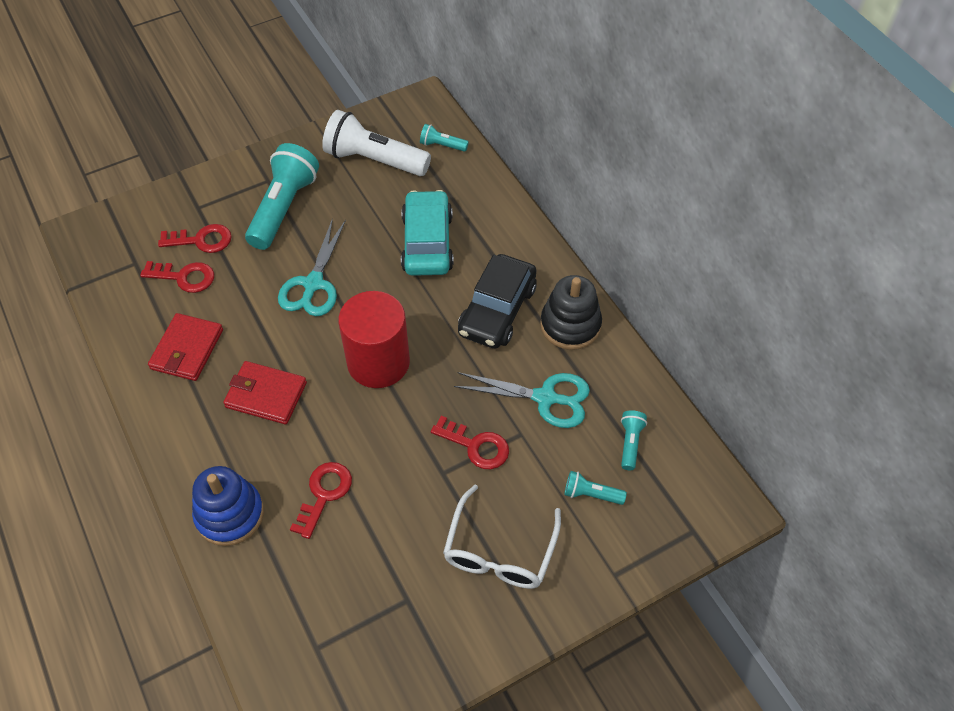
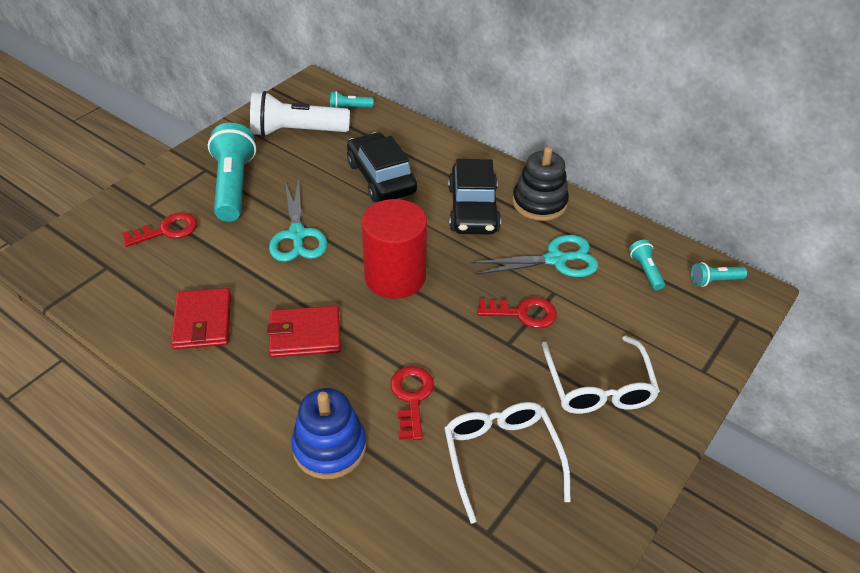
camera: 25 degrees left, 10 degrees down
red key [140,261,214,293] -> none
turquoise car [401,190,454,276] -> black car [347,132,417,202]
turquoise flashlight [564,471,627,505] -> turquoise flashlight moved to [691,262,747,287]
none -> white glasses [444,402,571,524]

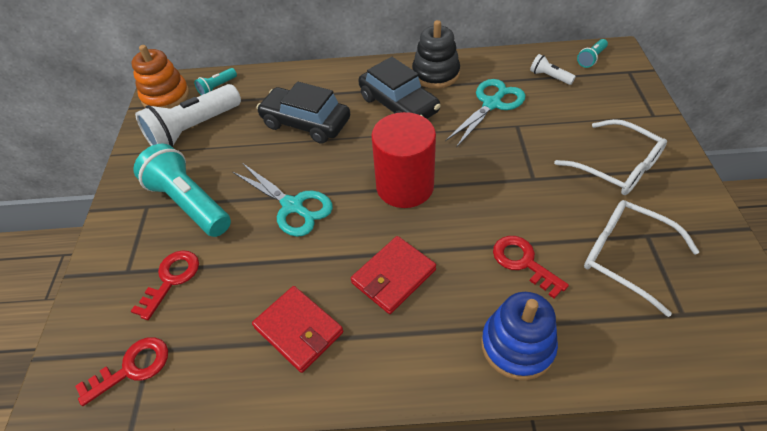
camera: 35 degrees left, 5 degrees up
red key [477,297,557,328] -> red key moved to [75,337,168,406]
turquoise flashlight [629,239,665,290] -> white flashlight [530,54,576,85]
none -> orange stacking toy [131,45,189,109]

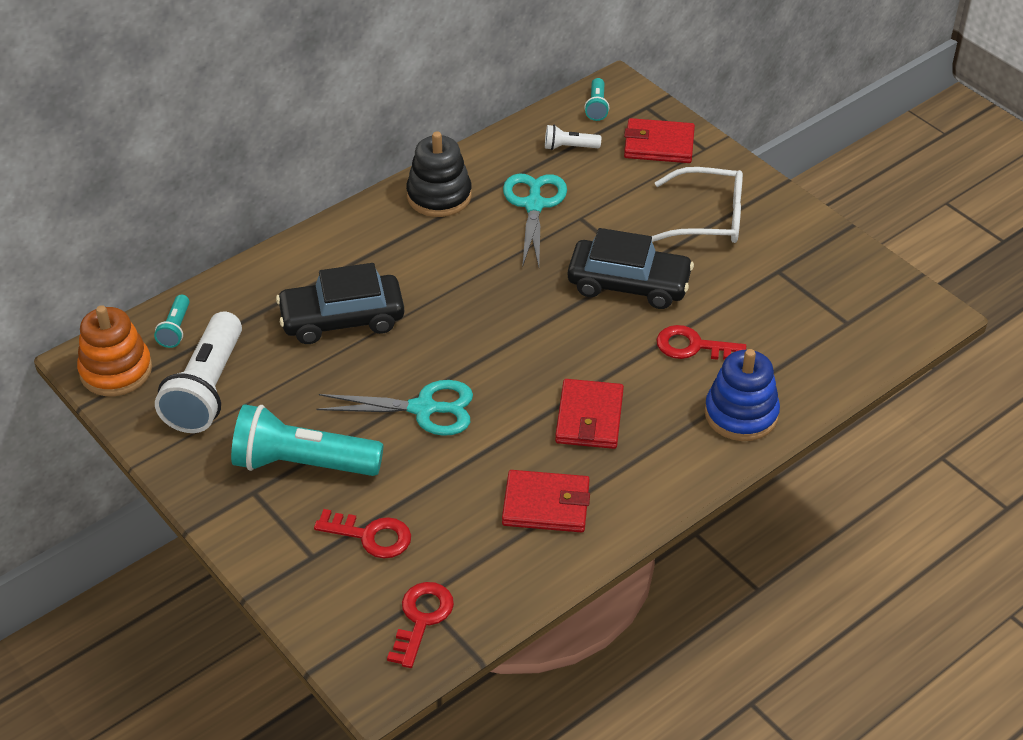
camera: 40 degrees left, 5 degrees down
red key [131,250,199,320] -> red key turned 120 degrees clockwise [314,509,411,558]
black car [358,57,441,119] -> black car moved to [568,228,694,309]
red cylinder [371,112,436,208] -> none
white glasses [584,200,699,317] -> none
none -> red wallet [624,118,695,163]

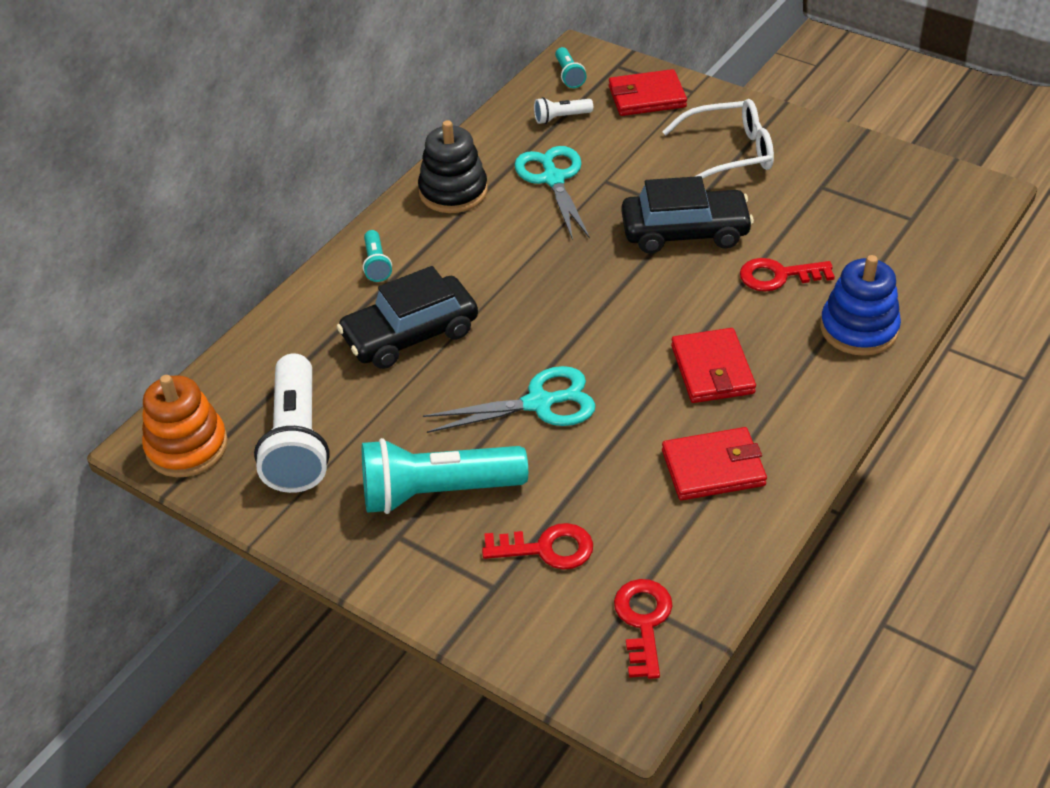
camera: 15 degrees left, 0 degrees up
turquoise flashlight [154,295,190,348] -> turquoise flashlight moved to [363,230,392,282]

